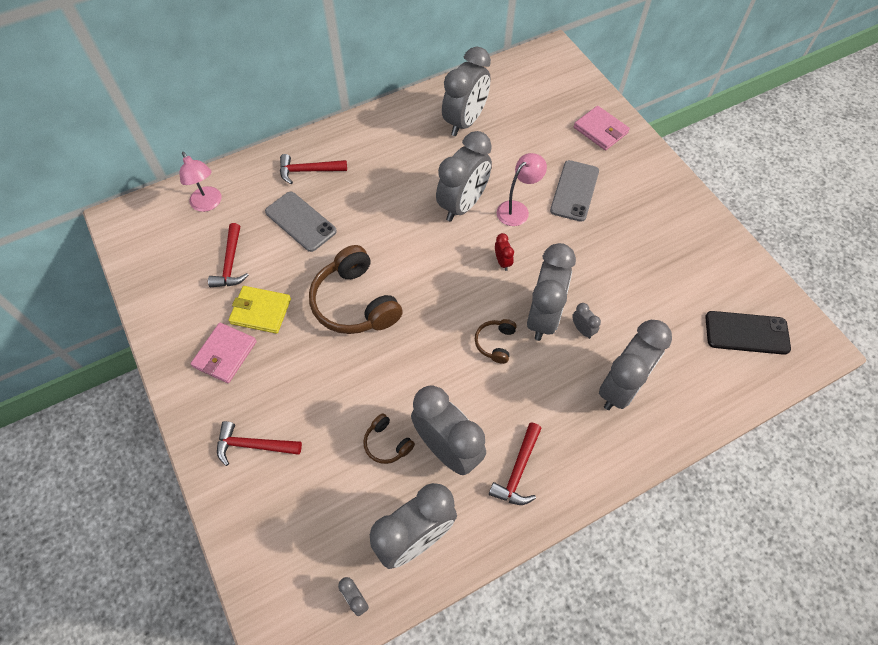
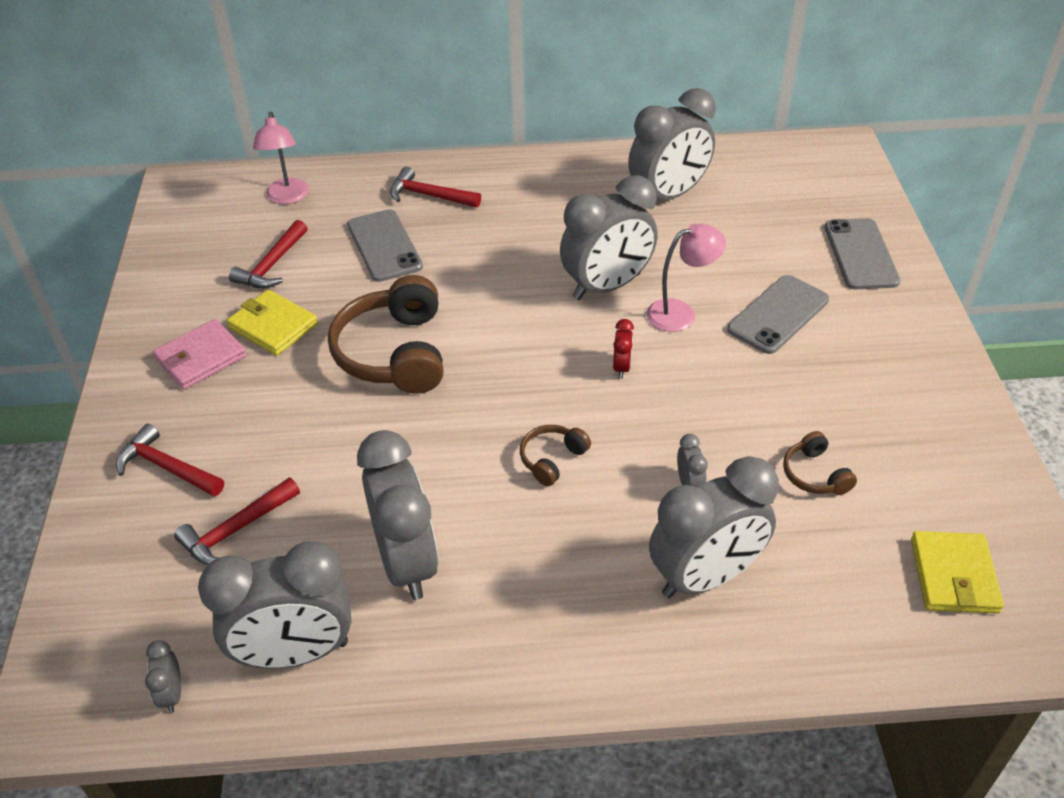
camera: 25 degrees right, 15 degrees down
brown headphones [363,413,415,464] -> brown headphones moved to [783,431,857,495]
red hammer [489,423,542,505] -> red hammer moved to [174,477,300,565]
grey clock [527,243,576,341] -> none
pink wallet [574,106,630,150] -> grey phone [825,218,900,289]
black phone [705,311,791,355] -> yellow wallet [911,531,1004,613]

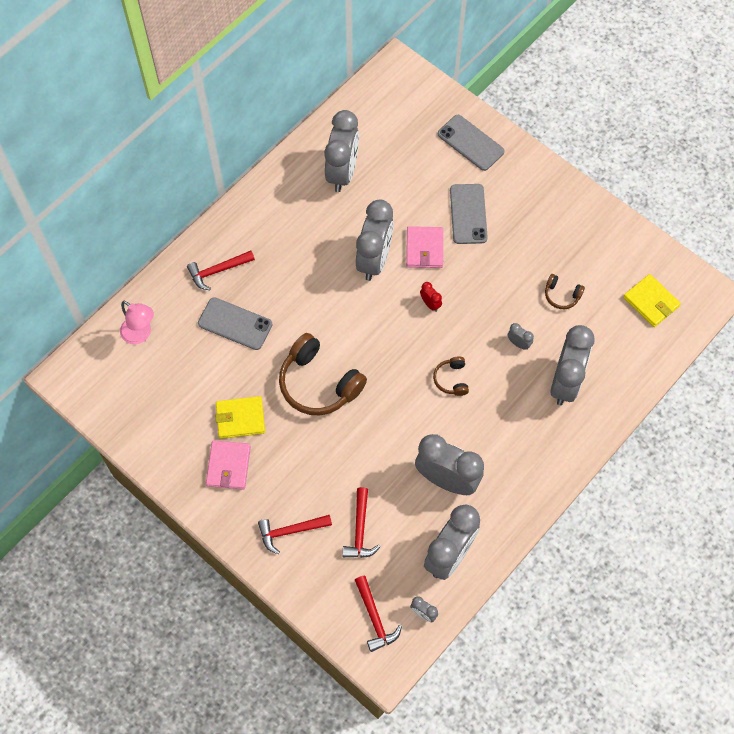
camera: 45 degrees left, 20 degrees up
red hammer [229,220,307,288] -> red hammer moved to [355,576,402,652]
pink lamp [647,224,726,332] -> pink wallet [406,226,443,268]

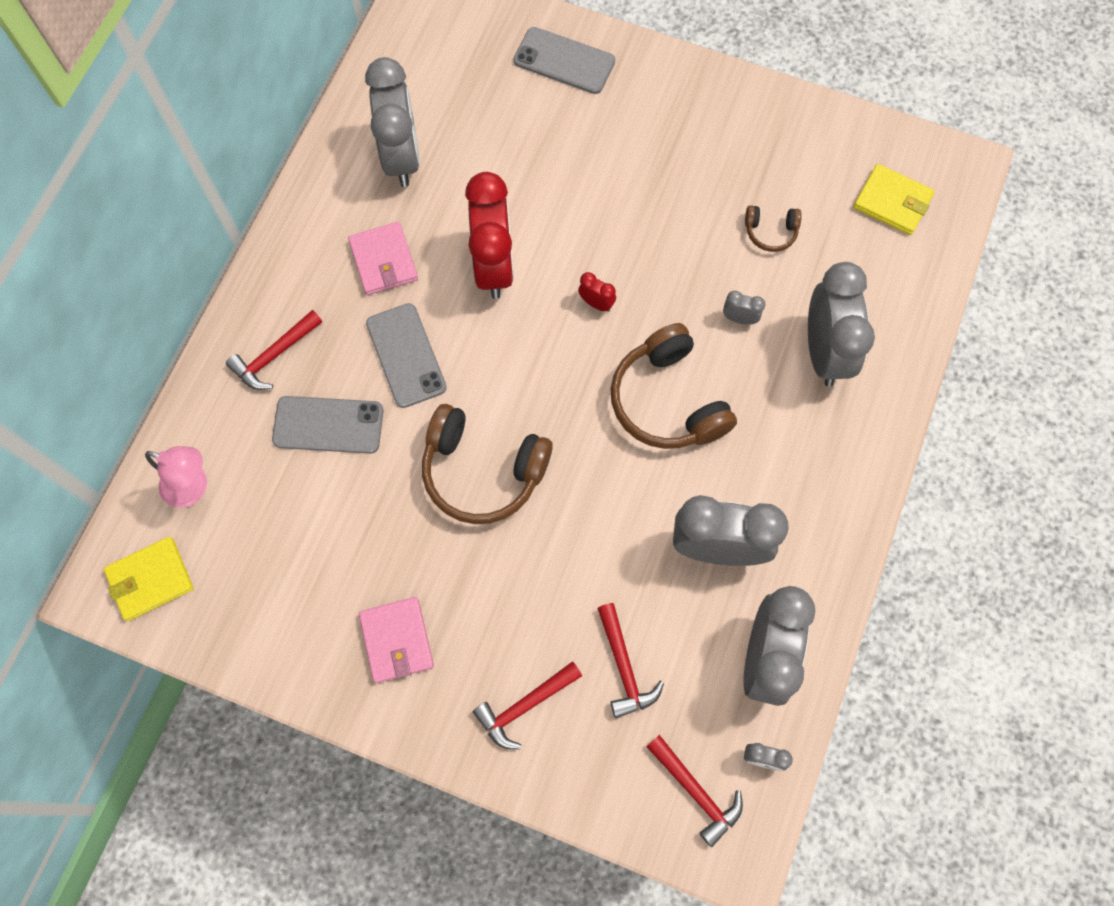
camera: 20 degrees left, 5 degrees up
yellow wallet [215,396,265,439] -> yellow wallet moved to [104,537,194,621]
grey clock [356,199,394,281] -> red clock [465,172,514,299]
pink wallet [406,226,443,268] -> pink wallet moved to [348,222,418,295]
brown headphones [433,356,469,396] -> brown headphones [611,323,737,449], size x2.09
grey phone [450,184,488,244] -> grey phone moved to [366,303,447,408]

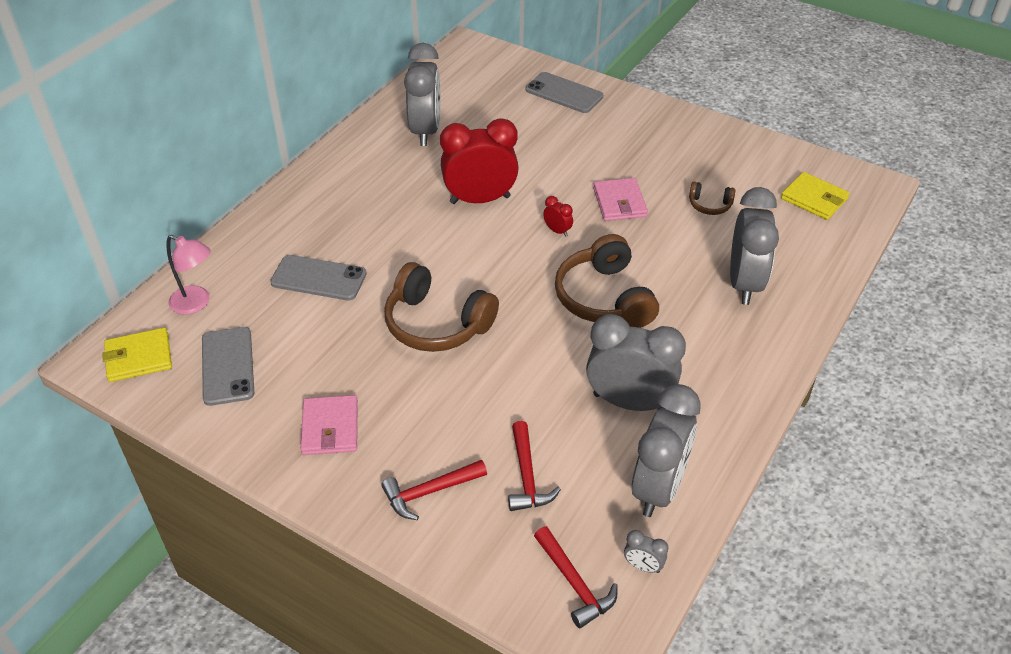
camera: 10 degrees right, 25 degrees down
red hammer [226,310,322,390] -> none
pink wallet [348,222,418,295] -> pink wallet moved to [593,178,648,221]
grey phone [366,303,447,408] -> grey phone moved to [202,327,254,406]
red clock [465,172,514,299] -> red clock turned 105 degrees counterclockwise [440,118,519,204]
grey clock [723,291,765,325] -> none

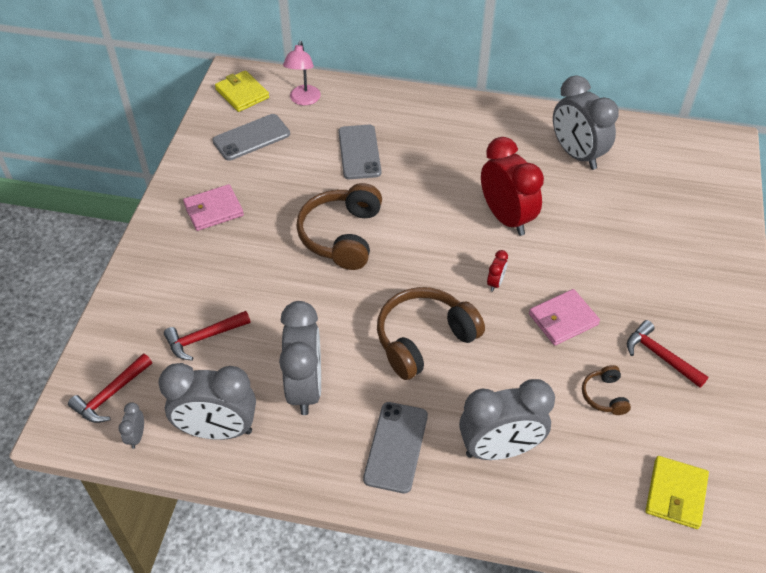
camera: 70 degrees right, 5 degrees up
red hammer [381,460,487,520] -> red hammer moved to [627,320,708,388]
grey clock [404,43,440,146] -> grey clock turned 75 degrees clockwise [553,75,619,170]
grey phone [525,72,603,113] -> grey phone moved to [363,402,428,493]

